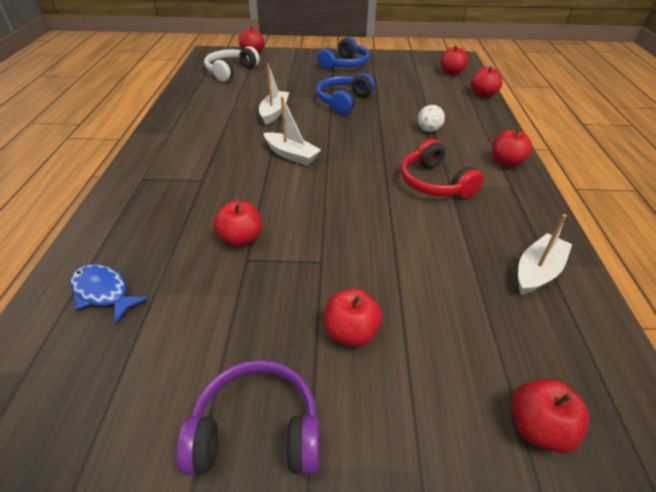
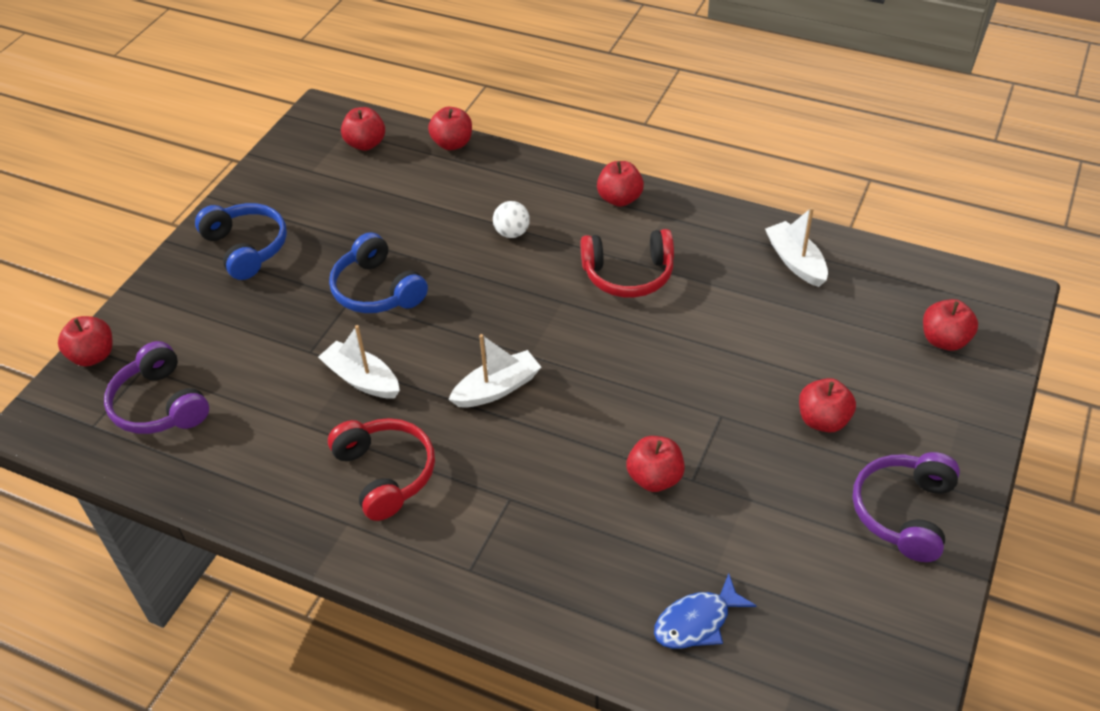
camera: 65 degrees left, 5 degrees up
white headphones [204,46,260,82] -> purple headphones [104,341,209,434]
none -> red headphones [328,418,435,521]

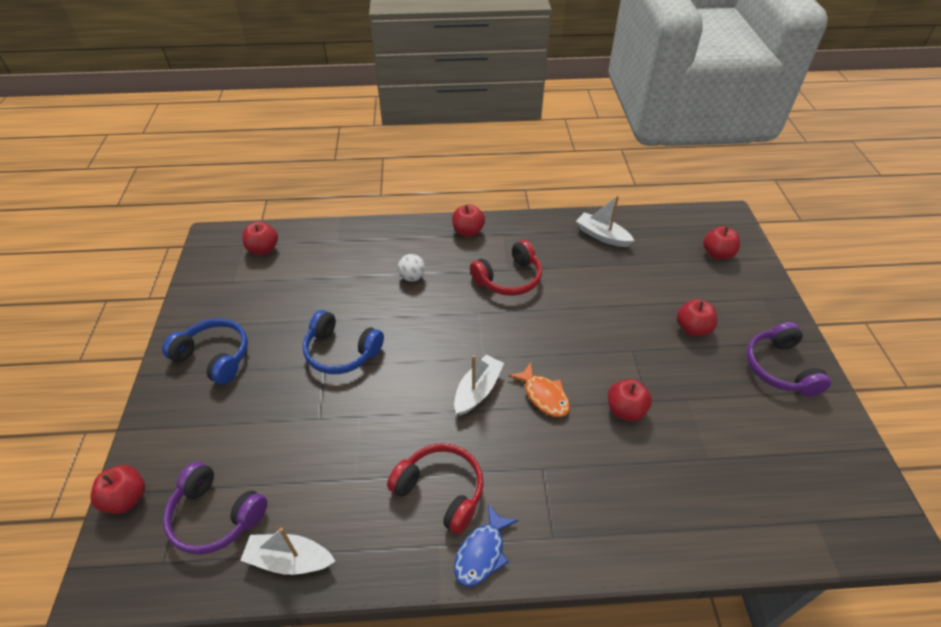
camera: 30 degrees left, 0 degrees up
white boat [318,325,400,398] -> white boat moved to [240,527,335,575]
red apple [428,107,472,150] -> none
blue fish [654,574,757,649] -> blue fish moved to [454,504,518,587]
none -> orange fish [508,362,570,417]

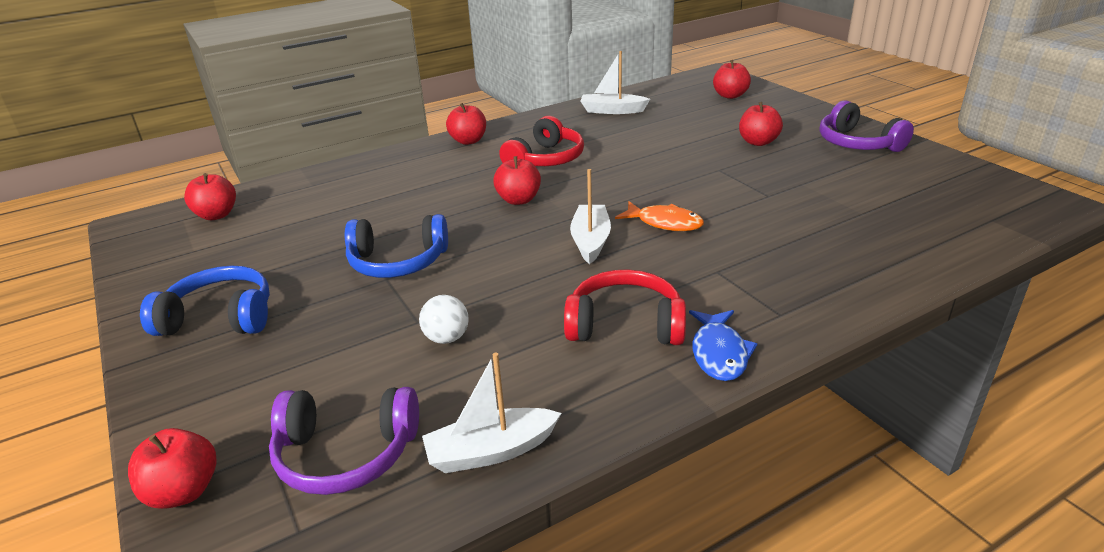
camera: 25 degrees left, 15 degrees down
white ball [398,254,425,282] -> white ball moved to [419,295,469,344]
red apple [608,379,652,421] -> red apple moved to [493,156,541,205]

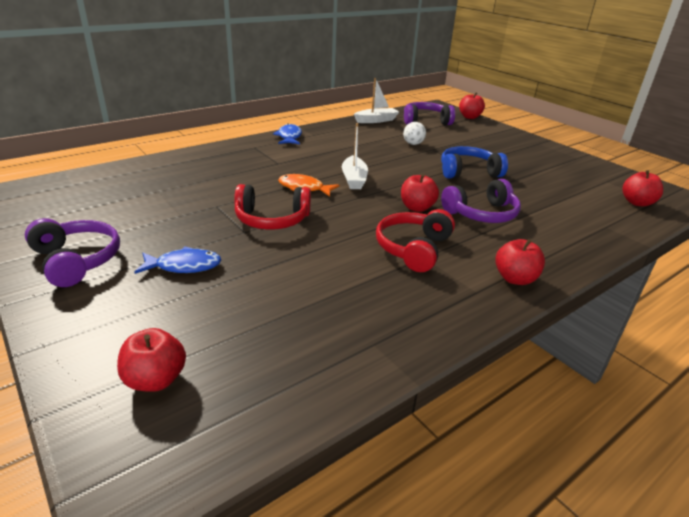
camera: 170 degrees right, 0 degrees up
blue headphones [140,266,270,336] -> none
red headphones [564,269,686,345] -> red headphones moved to [234,184,311,230]
white boat [580,51,650,114] -> none
red apple [739,102,783,146] -> blue fish [135,246,221,274]
none -> purple headphones [441,179,521,223]

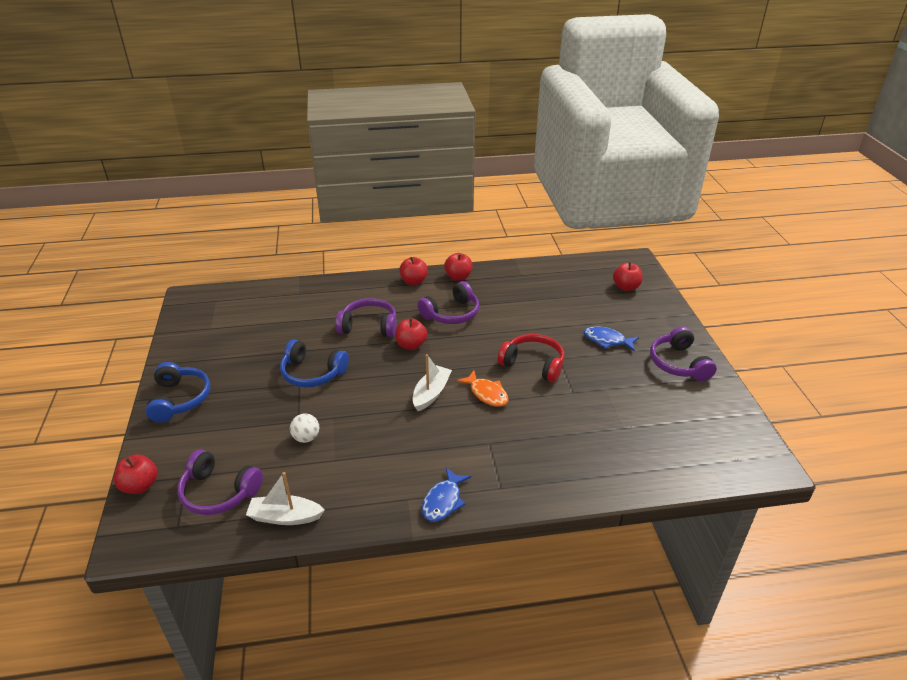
camera: 150 degrees left, 5 degrees up
red headphones [376,209,455,272] -> purple headphones [418,281,479,324]
red apple [622,170,663,206] -> red apple moved to [444,253,473,281]
none -> blue headphones [146,362,210,422]

